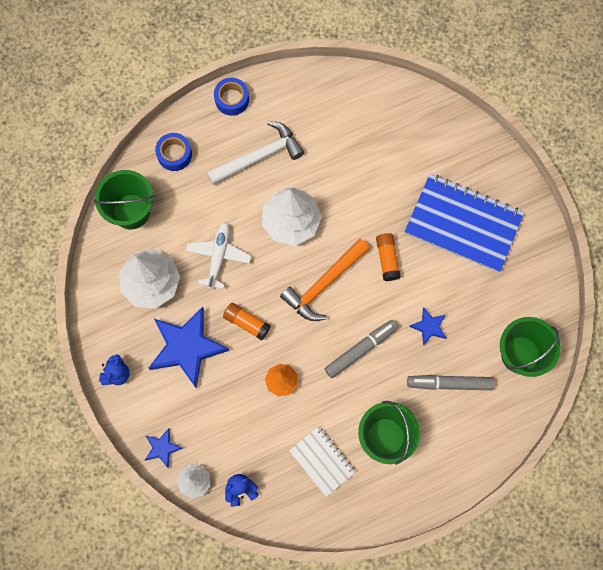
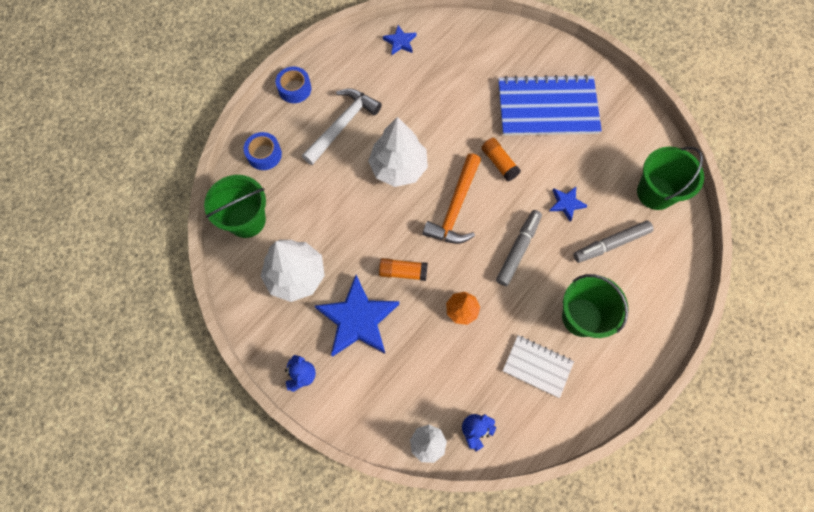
camera: 25 degrees left, 5 degrees down
blue star [145,428,183,468] -> blue star moved to [383,25,416,55]
white plane [186,222,251,290] -> none

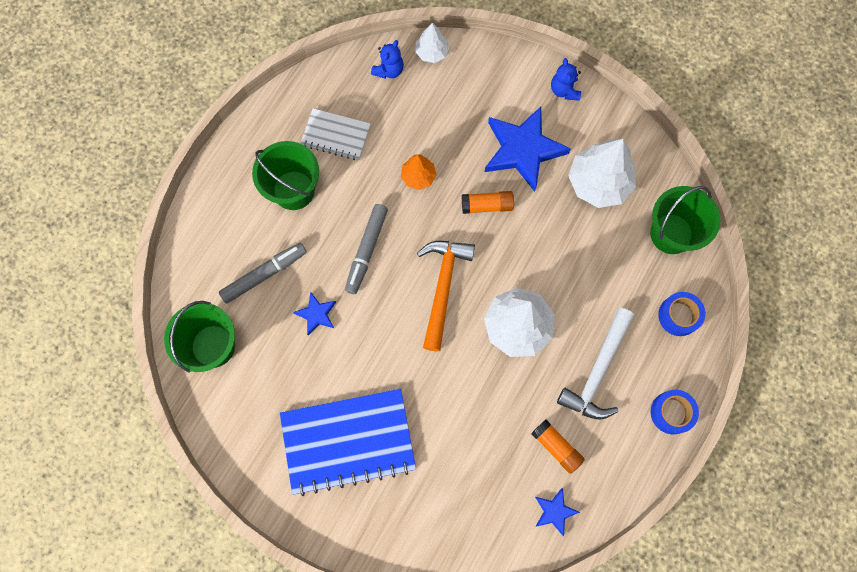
camera: 170 degrees right, 5 degrees up
orange glue stick [481,138,521,181] -> orange glue stick moved to [531,420,585,474]

